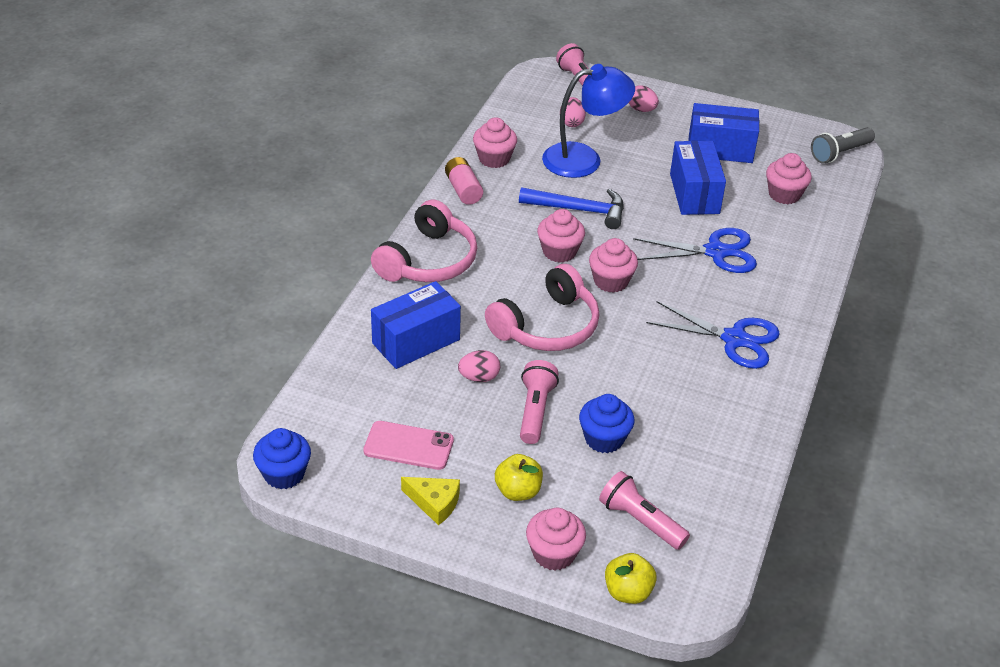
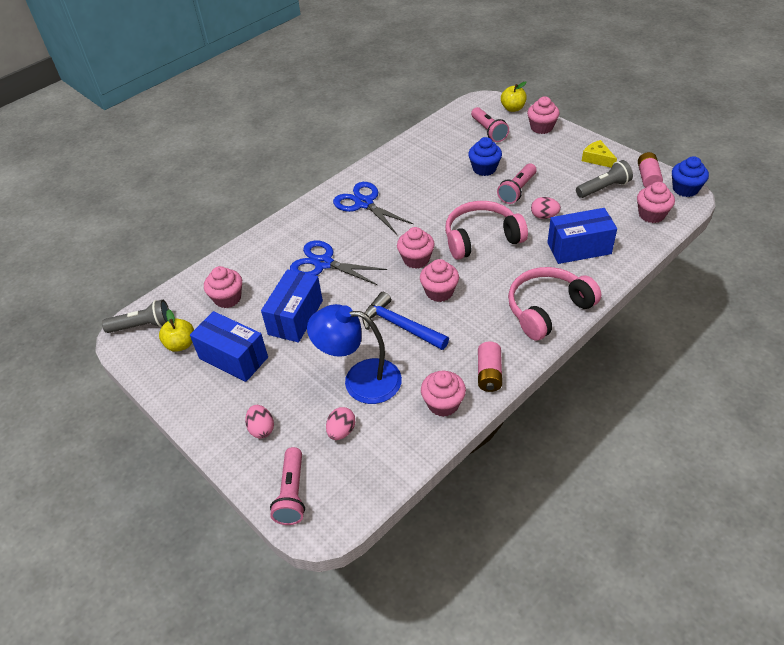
camera: 150 degrees left, 5 degrees up
pink phone [363,421,454,470] -> grey flashlight [576,160,633,198]
yellow apple [495,454,543,501] -> yellow apple moved to [159,309,194,352]
none -> pink cupcake [637,182,675,223]
none -> pink battery [638,152,663,188]

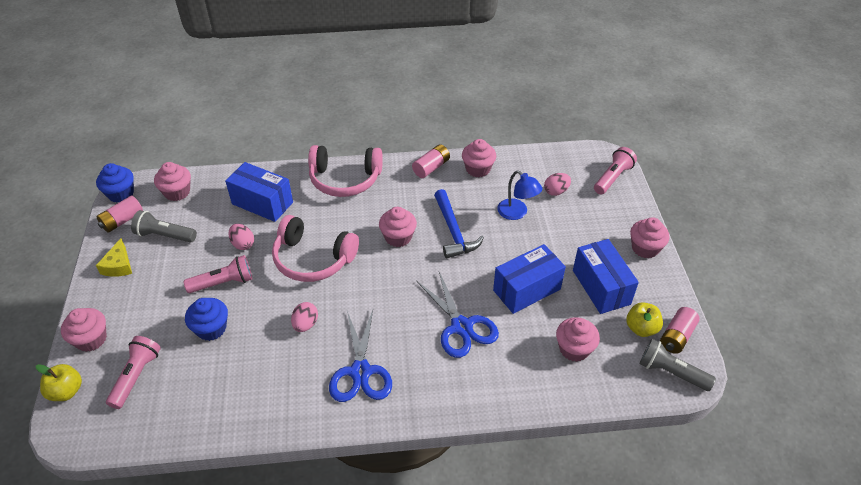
camera: 145 degrees left, 0 degrees up
pink egg [245,405,274,439] -> pink egg moved to [291,302,318,332]
blue lamp [307,304,402,404] -> blue lamp [497,171,543,220], size x0.62
pink cupcake [397,227,435,269] -> pink cupcake moved to [630,217,670,258]
none -> pink battery [660,307,700,354]

